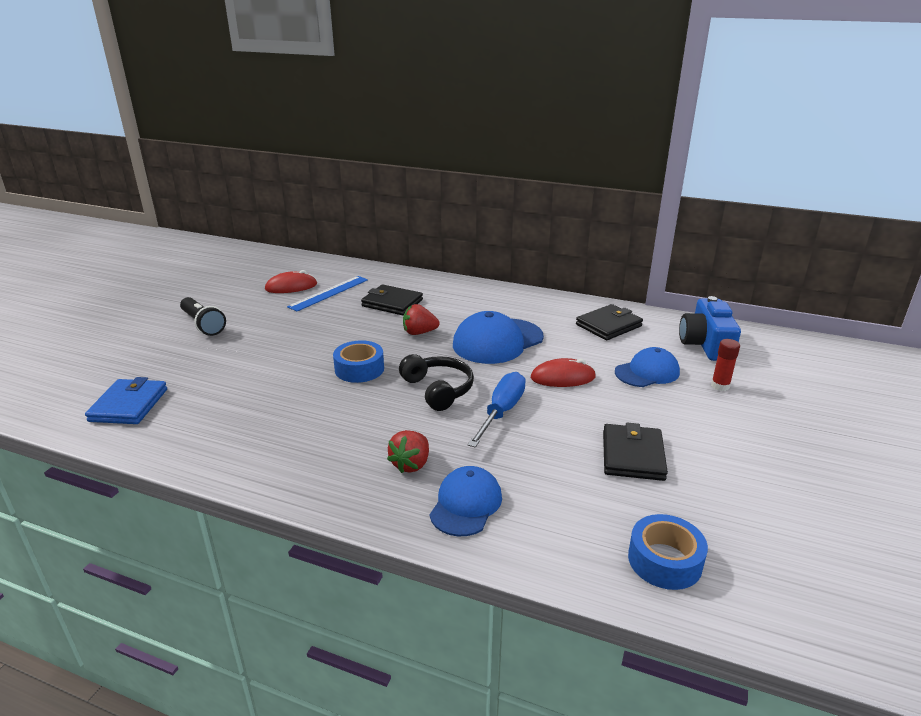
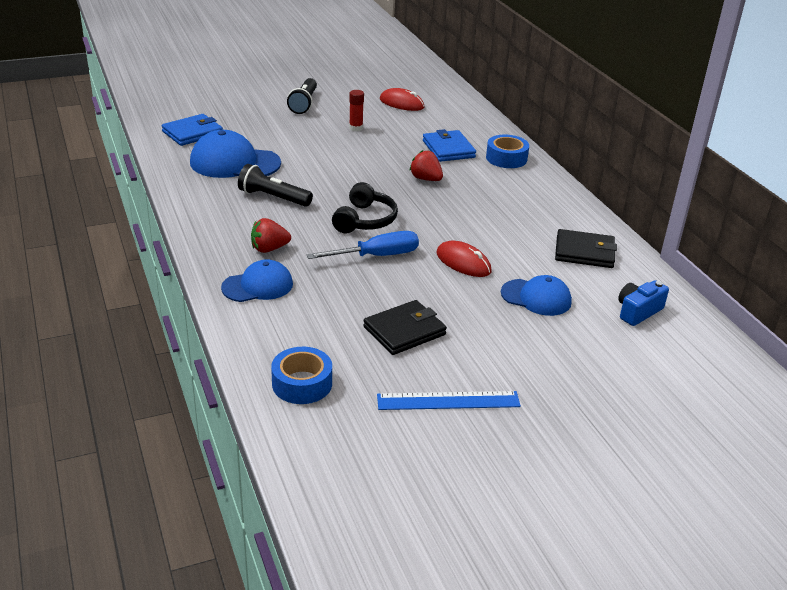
camera: 45 degrees right, 5 degrees up
blue ruler [287,276,368,311] -> blue ruler moved to [377,391,521,410]
blue tape [333,340,384,383] -> blue tape moved to [486,135,529,168]
black wallet [361,284,423,315] -> blue wallet [423,129,476,162]
blue cap [453,311,544,364] -> blue cap moved to [190,130,281,178]
blue camera [679,296,741,361] -> blue camera [618,280,669,326], size x0.66
red glue stick [711,339,740,391] -> red glue stick moved to [349,90,364,131]
none -> black flashlight [238,164,313,207]

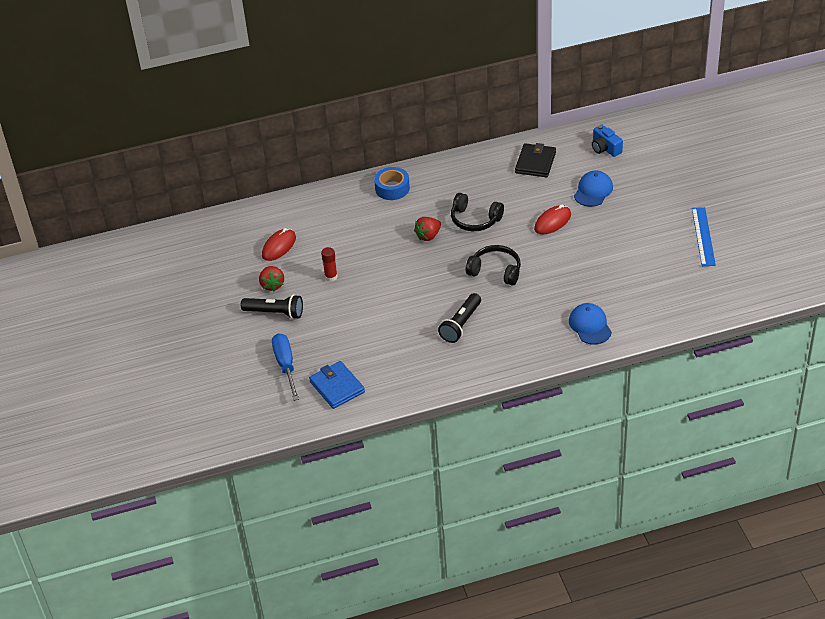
camera: 80 degrees left, 10 degrees up
blue cap [190,130,281,178] -> none
red strawberry [251,218,291,253] -> red strawberry moved to [259,266,284,292]
blue tape [271,347,332,404] -> none
blue screwdriver [306,231,419,259] -> blue screwdriver moved to [272,333,299,401]
black wallet [363,300,447,355] -> none
blue wallet [423,129,476,162] -> none
none -> black headphones [451,193,504,231]

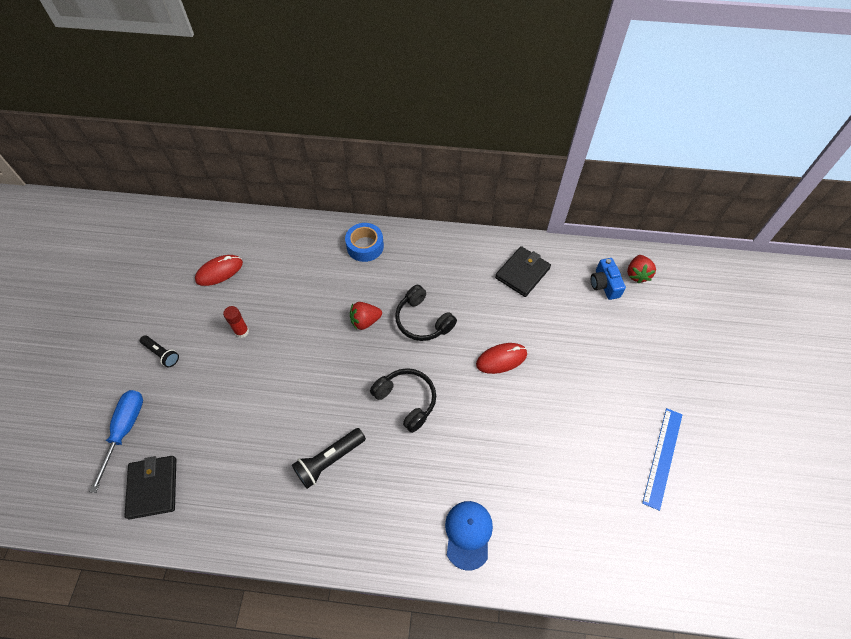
camera: 20 degrees right, 15 degrees up
black flashlight [241,295,303,319] -> black flashlight [140,335,179,367], size x0.66
red strawberry [259,266,284,292] -> red strawberry moved to [627,255,656,283]
blue wallet [309,361,365,409] -> black wallet [124,456,176,519]
blue cap [574,171,613,207] -> none

